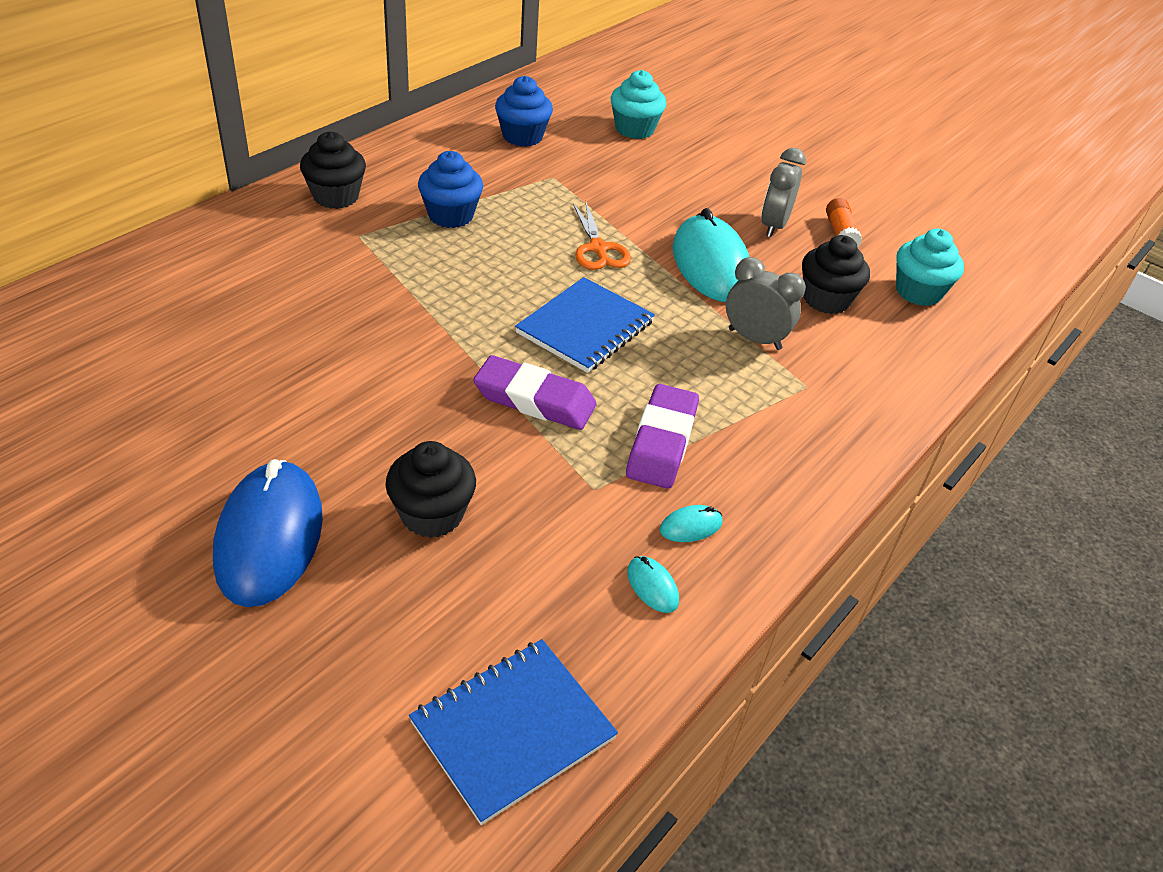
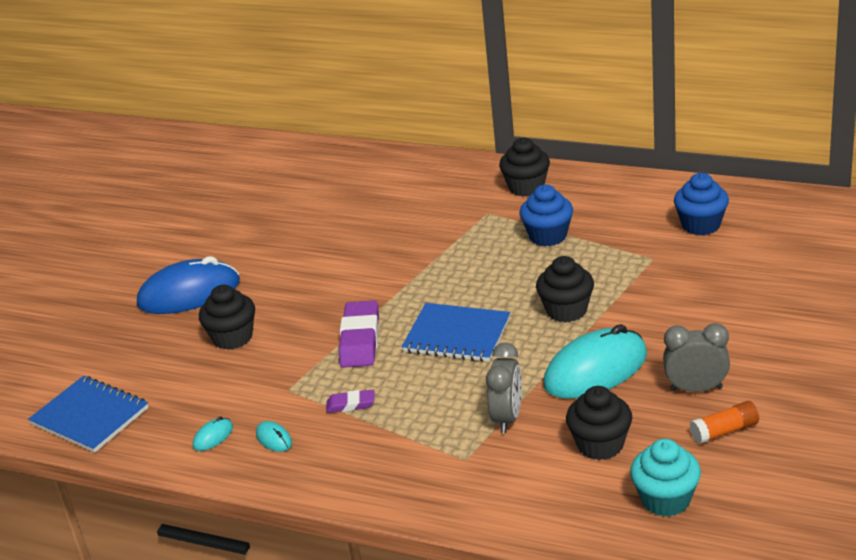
camera: 80 degrees right, 10 degrees down
orange scissors [573,202,631,270] -> black cupcake [536,256,594,323]
turquoise cupcake [611,70,666,139] -> none
purple eraser [626,384,699,489] -> purple eraser [326,390,375,413], size x0.53

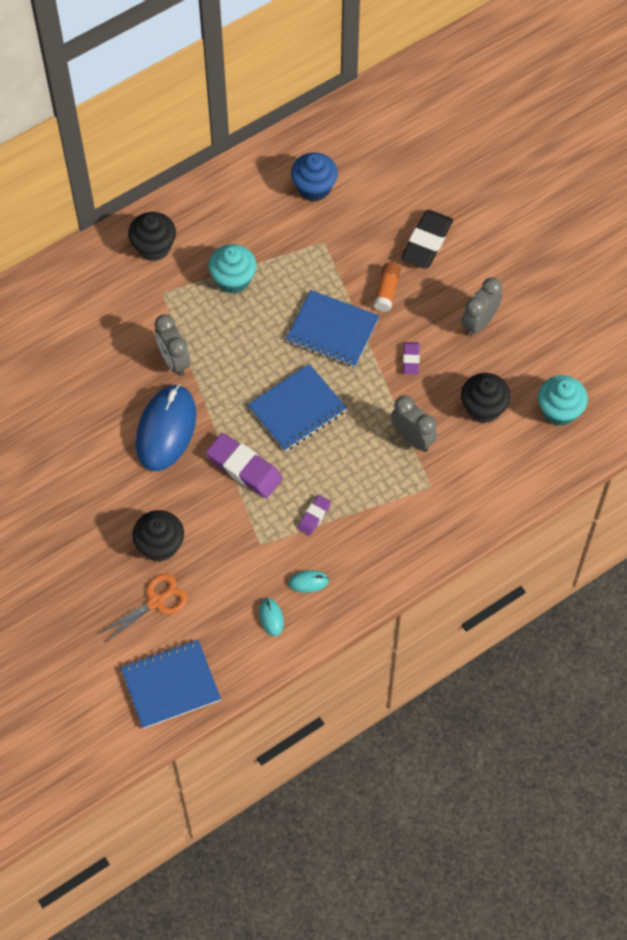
camera: 60 degrees left, 30 degrees up
blue mouse [137,256,240,314] -> blue mouse moved to [136,385,196,471]
blue cupcake [519,185,573,246] -> turquoise cupcake [208,244,257,294]
black cupcake [536,256,594,323] -> blue notebook [286,290,379,367]
turquoise mouse [543,324,647,399] -> purple eraser [403,342,420,374]
orange glue stick [690,401,759,444] -> orange glue stick moved to [374,263,401,312]
none -> orange scissors [98,574,188,642]
none -> grey clock [154,315,190,376]
none -> black eraser [401,210,453,269]

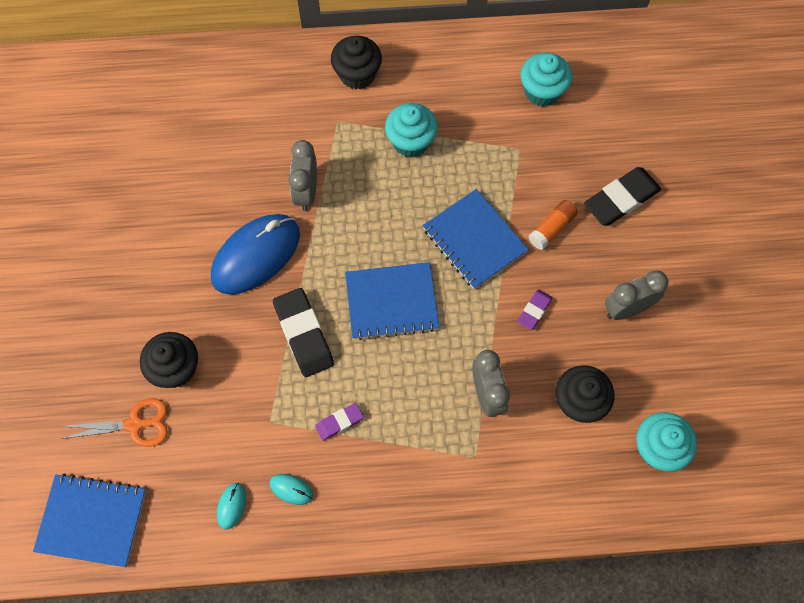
camera: 30 degrees right, 5 degrees up
purple eraser [206,433,283,498] -> black eraser [273,288,334,377]
blue cupcake [291,152,338,201] -> turquoise cupcake [521,53,572,107]

